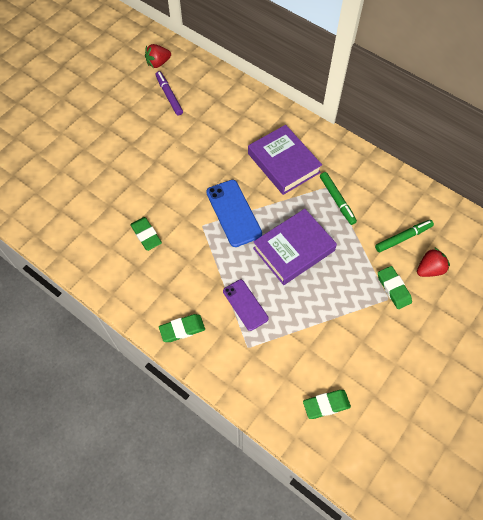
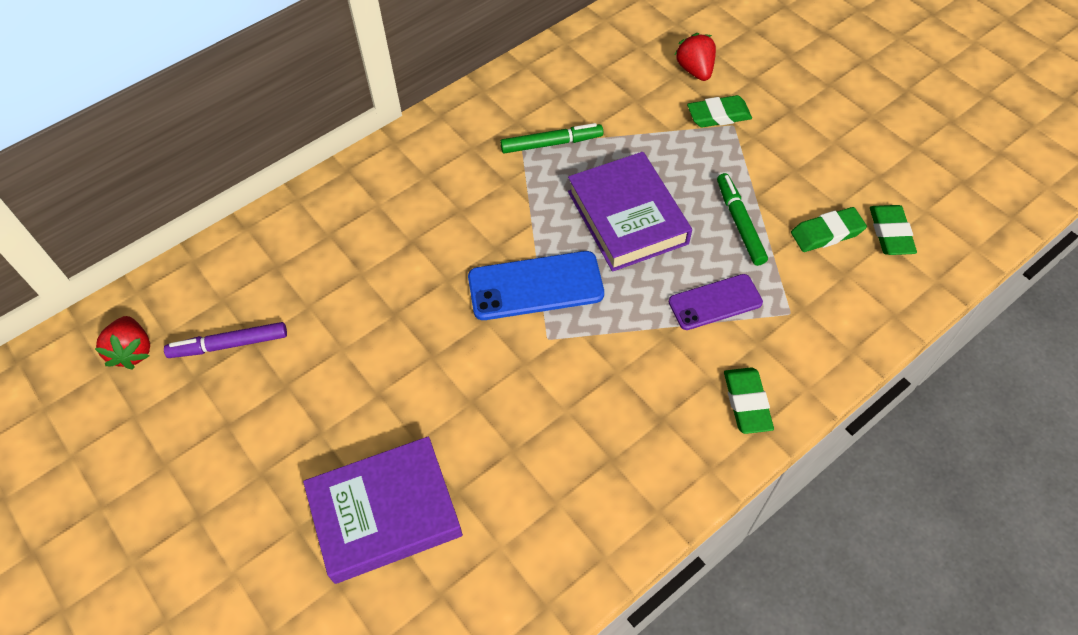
camera: 75 degrees left, 5 degrees down
green eraser [130,217,162,251] -> green eraser moved to [791,207,867,252]
purple book [248,125,322,195] -> purple book moved to [303,436,463,584]
green marker [375,220,434,252] -> green marker moved to [717,173,768,266]

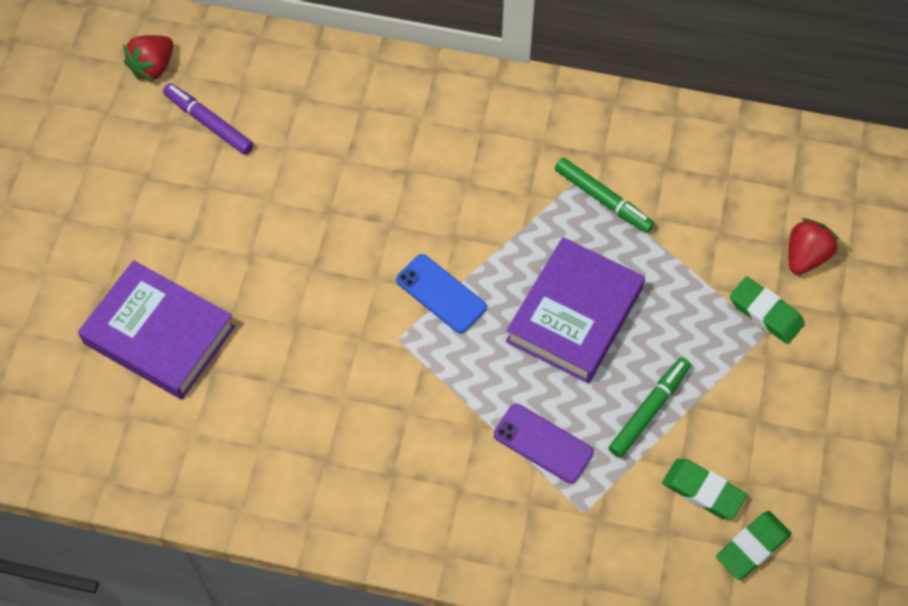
camera: 50 degrees right, 5 degrees up
blue phone [468,251,604,320] -> blue phone [396,254,487,333], size x0.67
green eraser [724,367,774,434] -> none

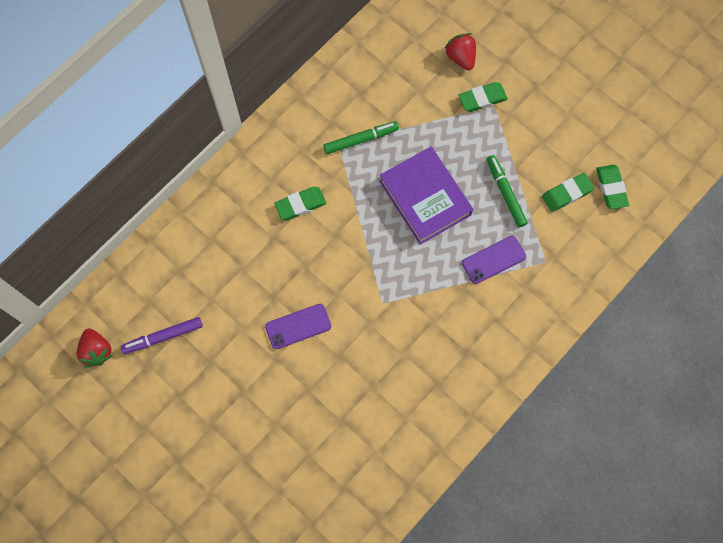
camera: 60 degrees left, 10 degrees up
purple book [78,260,235,399] -> none
blue phone [396,254,487,333] -> none
none -> purple phone [265,304,331,349]
none -> green eraser [274,187,326,220]

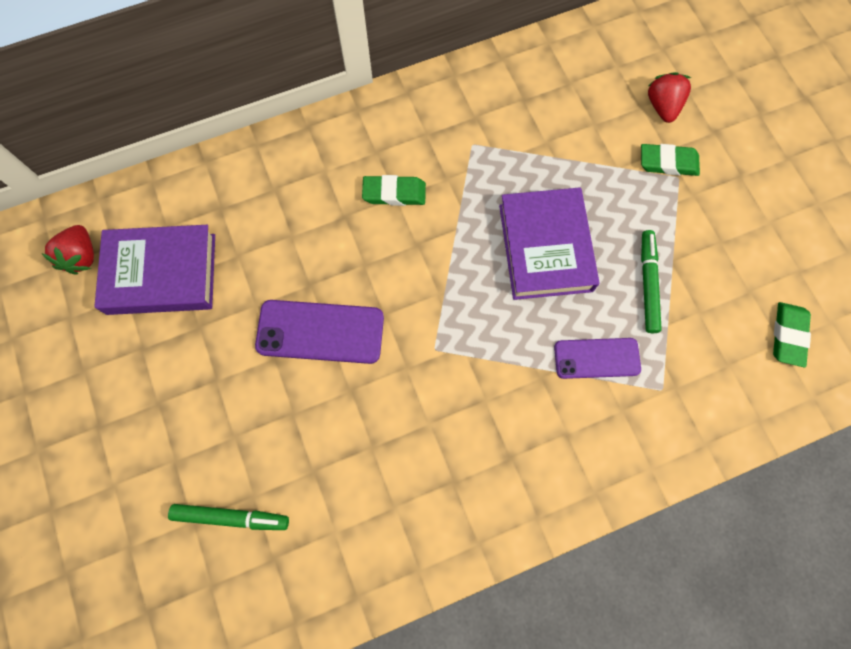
camera: 25 degrees right, 0 degrees up
purple marker [121,317,203,354] -> purple book [94,225,215,315]
purple phone [265,304,331,349] -> purple phone [255,300,384,364], size x1.50
green marker [323,122,399,154] -> green marker moved to [168,504,289,530]
green eraser [542,173,594,212] -> none

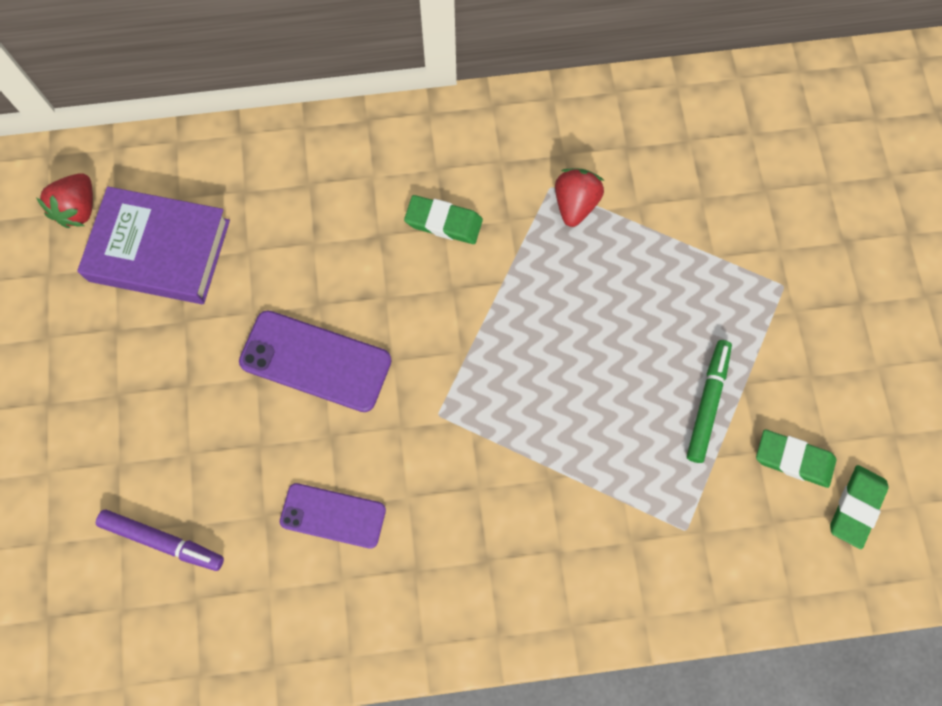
camera: 15 degrees right, 0 degrees up
green marker [168,504,289,530] -> purple marker [96,510,224,571]
purple book [499,187,600,300] -> none
purple phone [554,338,641,379] -> purple phone moved to [280,483,386,549]
green eraser [641,144,700,176] -> green eraser moved to [756,429,836,488]
red strawberry [648,72,691,123] -> red strawberry moved to [555,168,604,227]

